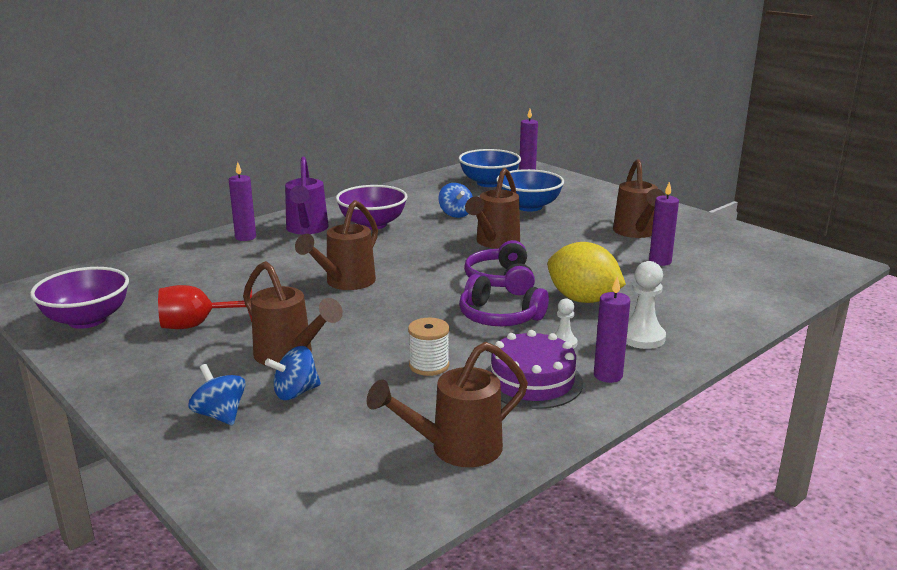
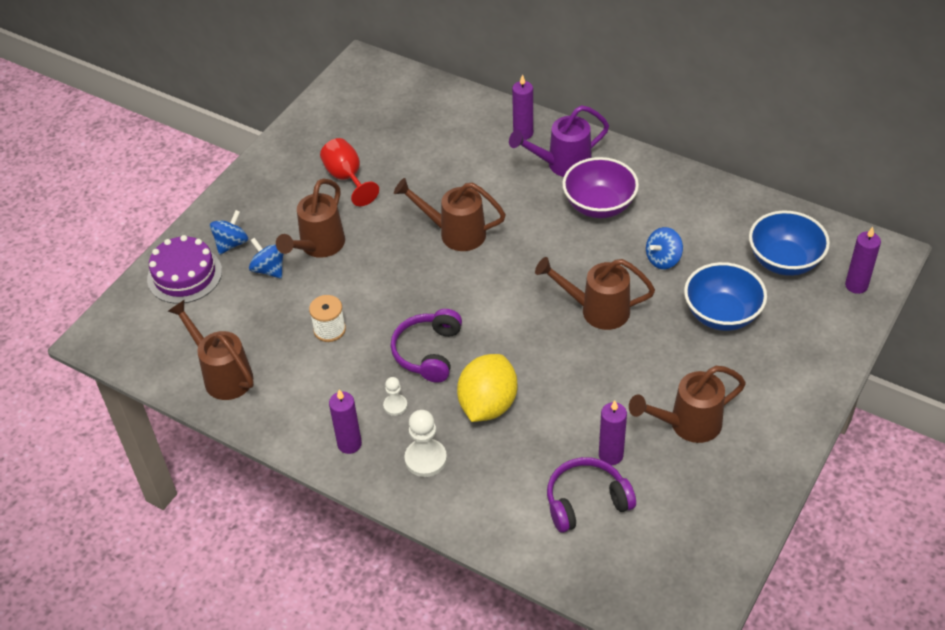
camera: 75 degrees right, 25 degrees up
purple bowl [30,267,129,329] -> none
purple headphones [464,240,535,295] -> purple headphones moved to [547,457,636,533]
purple cake [486,330,583,409] -> purple cake moved to [147,235,222,304]

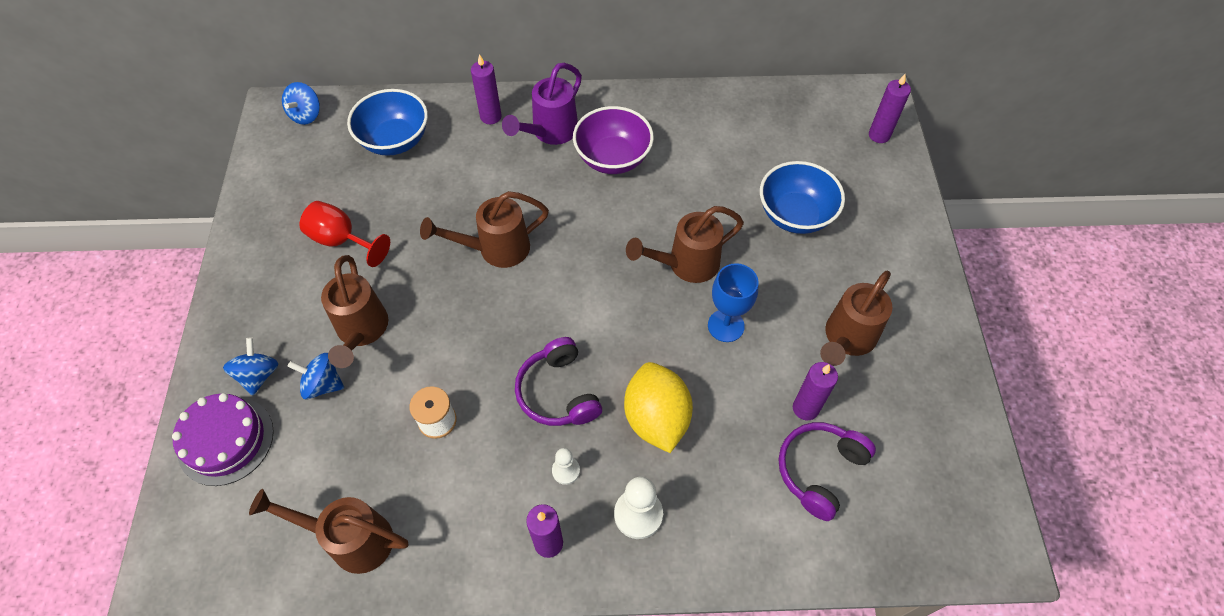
camera: 35 degrees left, 10 degrees up
blue spinning top [646,227,683,269] -> blue spinning top moved to [282,82,320,125]
blue bowl [749,211,830,276] -> blue bowl moved to [347,89,428,156]
none -> blue goblet [708,263,758,342]

